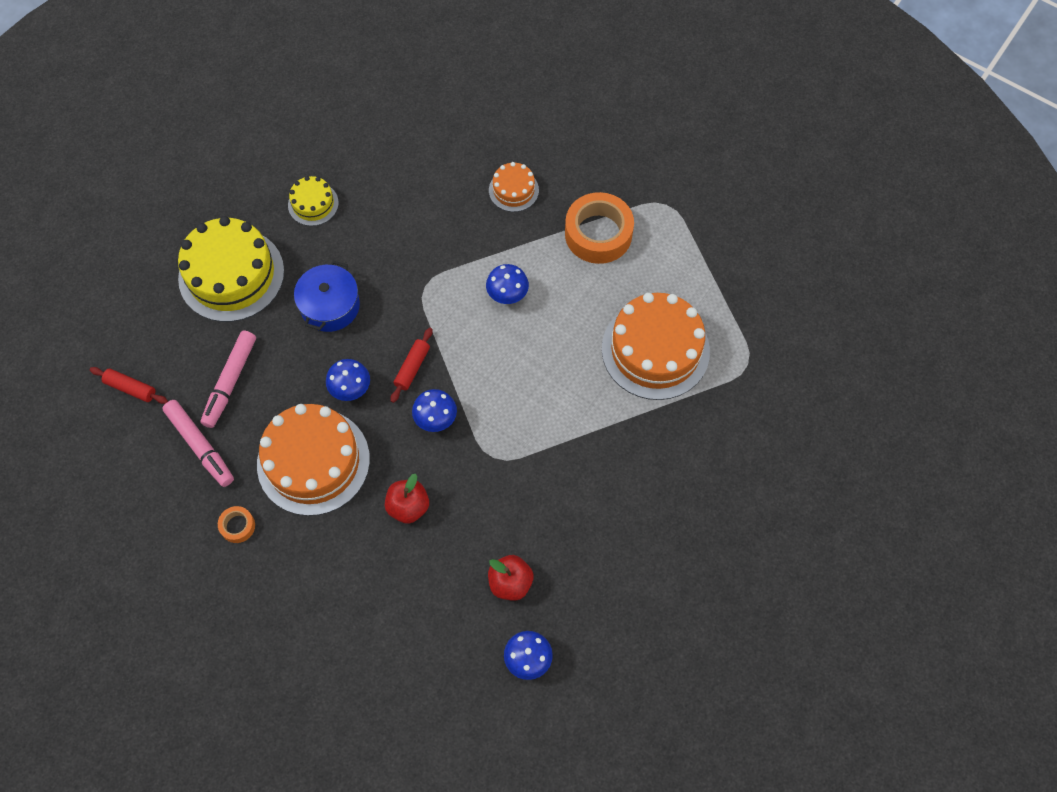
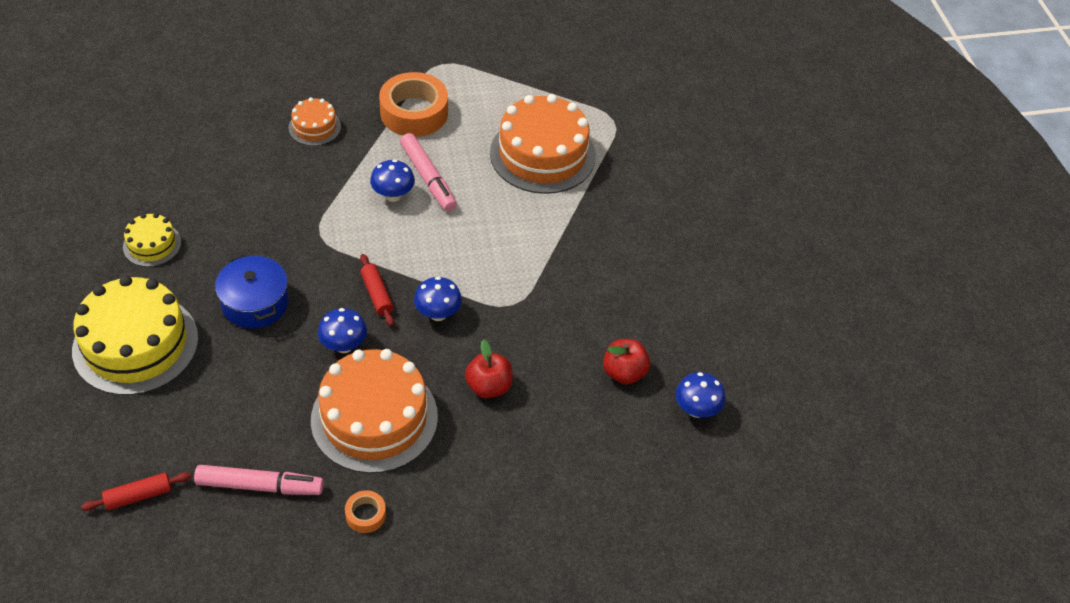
camera: 50 degrees left, 15 degrees down
pink marker [200,330,256,428] -> pink marker moved to [400,133,457,212]

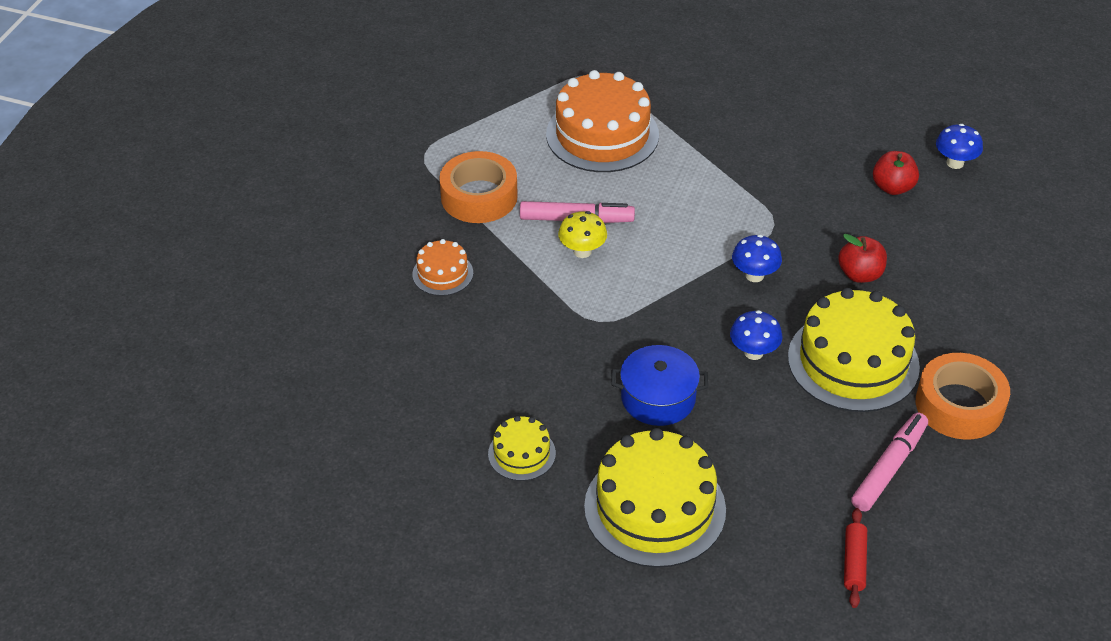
camera: 55 degrees left, 5 degrees down
orange cake [311,349,438,473] -> yellow cake [788,288,920,412]
orange tape [345,490,386,533] -> orange tape [916,353,1010,440], size x2.16
red rolling pin [360,254,394,326] -> none
blue mushroom [370,159,415,202] -> yellow mushroom [558,211,607,258]

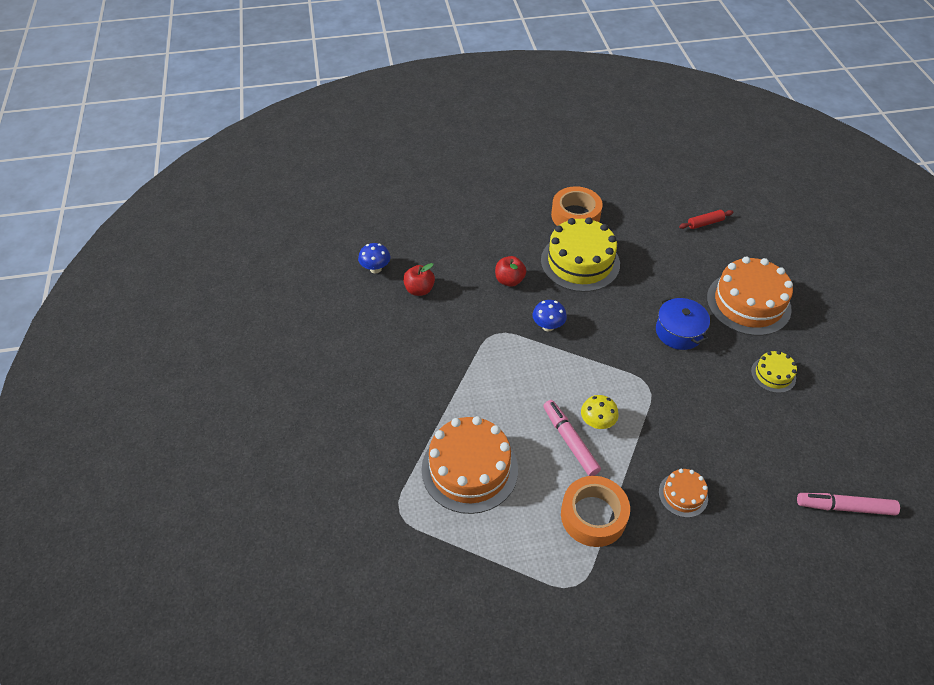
camera: 120 degrees left, 5 degrees up
yellow cake [584,428,726,568] -> orange cake [707,257,793,336]
blue mushroom [730,310,782,360] -> none
pink marker [851,413,928,511] -> pink marker moved to [797,493,900,516]

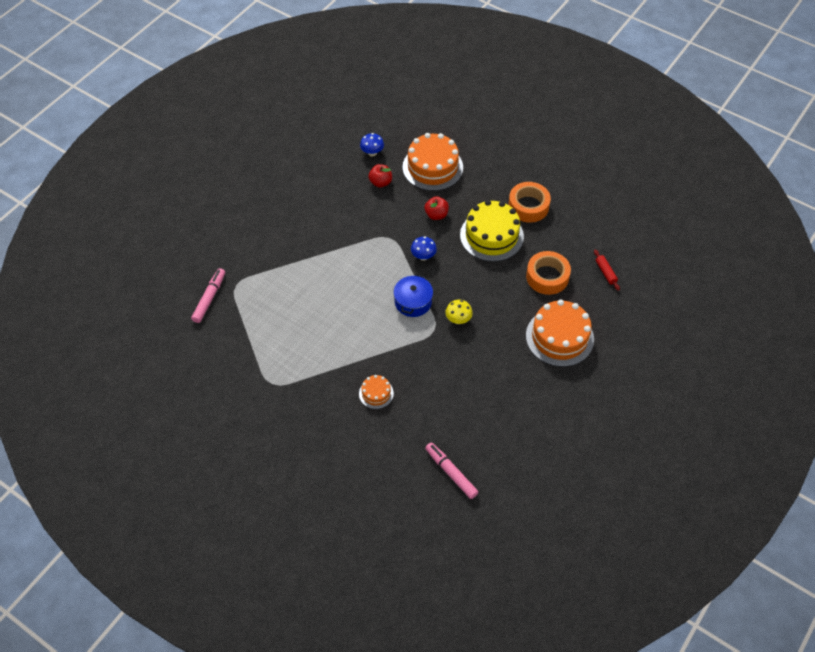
camera: 45 degrees right, 5 degrees up
orange cake [421,416,518,514] -> orange cake moved to [402,133,463,191]
pink marker [543,400,601,476] -> pink marker moved to [191,268,225,323]
orange tape [561,476,630,547] -> orange tape moved to [526,251,571,295]
yellow mushroom [581,395,619,429] -> yellow mushroom moved to [445,300,473,324]
blue pot [656,297,710,350] -> blue pot moved to [393,274,433,317]
red rolling pin [679,210,734,229] -> red rolling pin turned 45 degrees clockwise [594,249,620,291]
yellow cake [751,351,797,393] -> none

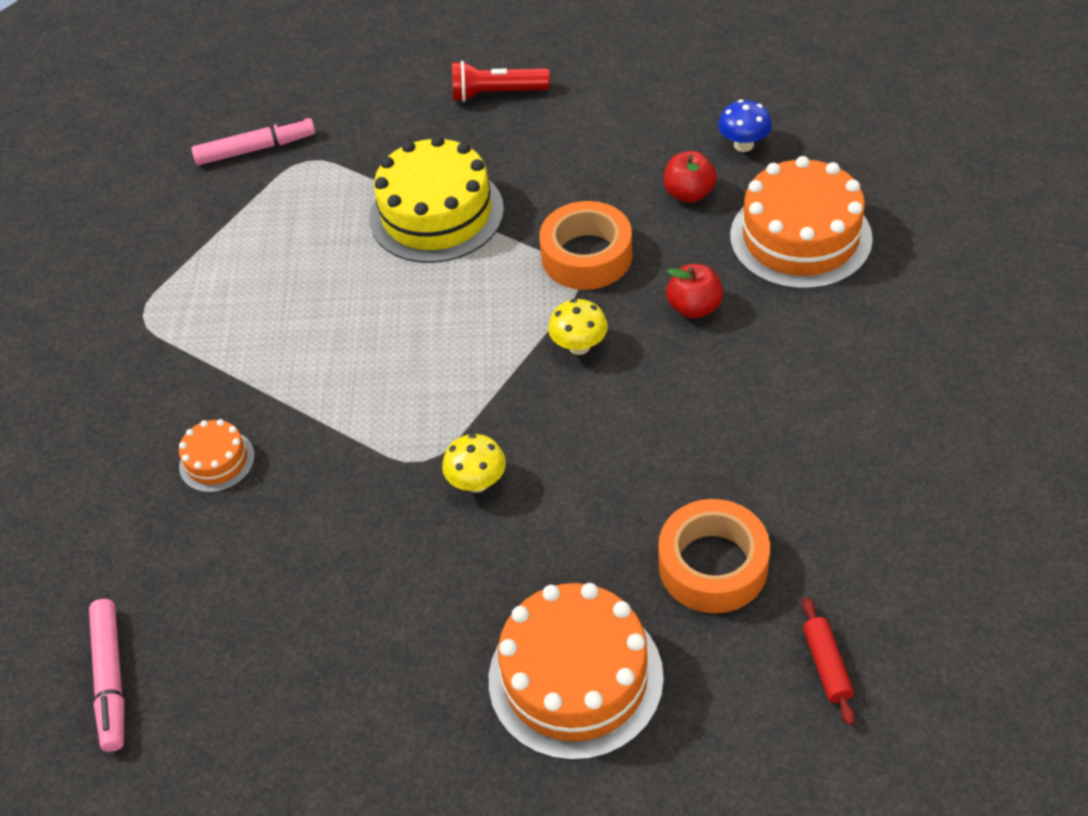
camera: 60 degrees right, 5 degrees down
blue pot [393,274,433,317] -> none
blue mushroom [411,237,437,261] -> yellow mushroom [548,299,608,355]
pink marker [425,443,478,499] -> pink marker turned 150 degrees clockwise [89,599,125,752]
yellow cake [460,200,524,262] -> yellow cake moved to [370,135,504,263]
orange tape [508,182,551,223] -> orange tape moved to [539,201,632,290]
red rolling pin [594,249,620,291] -> red rolling pin turned 45 degrees counterclockwise [802,597,855,725]
none -> red flashlight [452,61,550,102]

